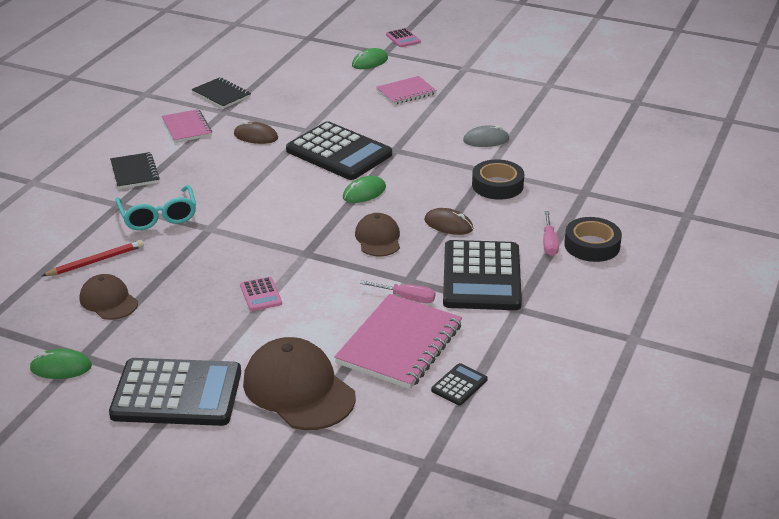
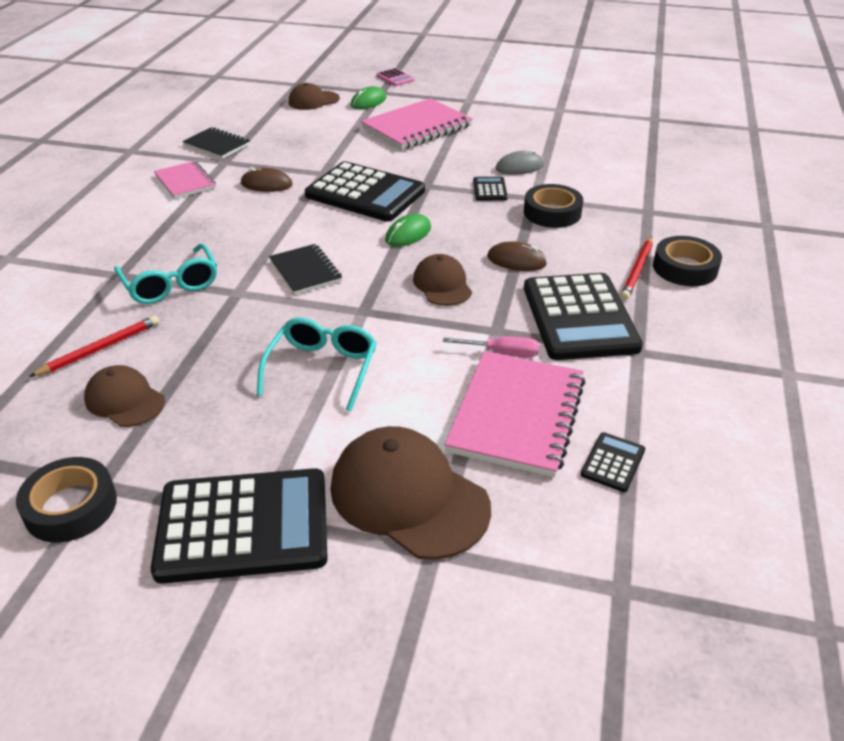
camera: 10 degrees left, 5 degrees up
green mouse [30,349,92,379] -> black tape [16,457,117,542]
black notebook [110,152,160,189] -> black notebook moved to [269,244,342,295]
pink calculator [240,277,282,311] -> turquoise glasses [257,318,377,412]
pink notebook [376,76,437,105] -> pink notebook [361,98,473,150], size x1.72
pink screwdriver [543,211,559,256] -> red pencil [620,237,653,300]
none -> brown cap [288,83,340,110]
none -> black calculator [473,177,508,201]

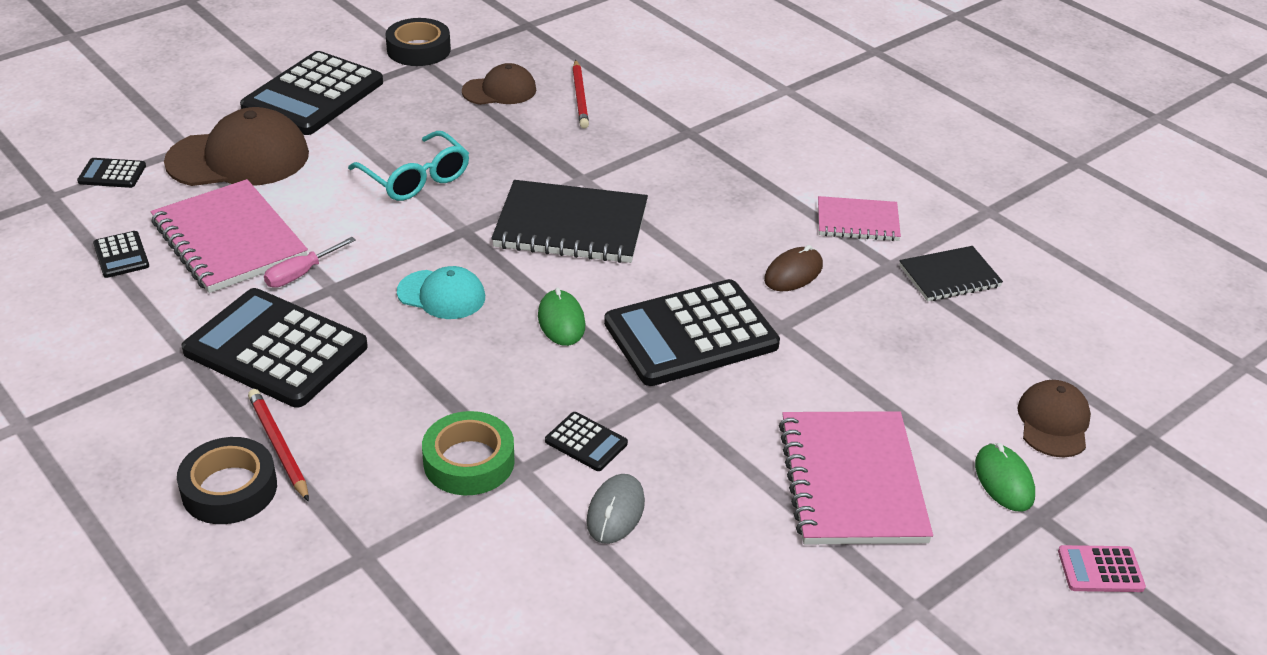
camera: 125 degrees right, 0 degrees up
turquoise glasses [114,243,217,304] -> none
black notebook [269,244,342,295] -> black notebook [491,180,648,263], size x1.72
brown cap [413,254,472,306] -> turquoise cap [397,266,485,319]
brown mouse [487,241,547,271] -> none
black tape [524,184,583,228] -> green tape [422,411,515,495]
none -> black calculator [77,158,146,188]

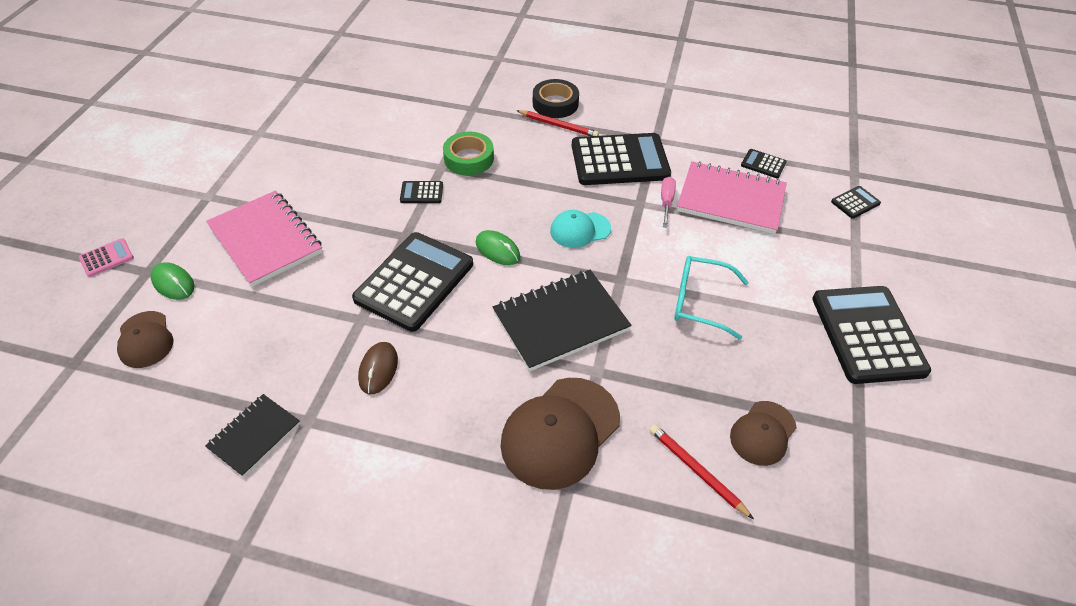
camera: 145 degrees right, 10 degrees up
brown cap [164,107,309,186] -> brown cap moved to [500,378,620,490]
black tape [386,18,451,66] -> none
grey mouse [586,474,645,544] -> none
pink notebook [818,196,901,241] -> none

